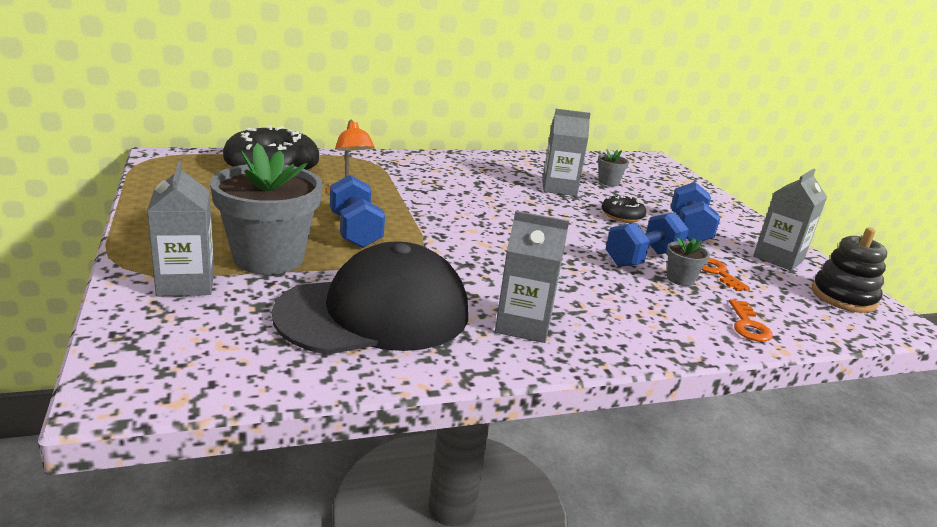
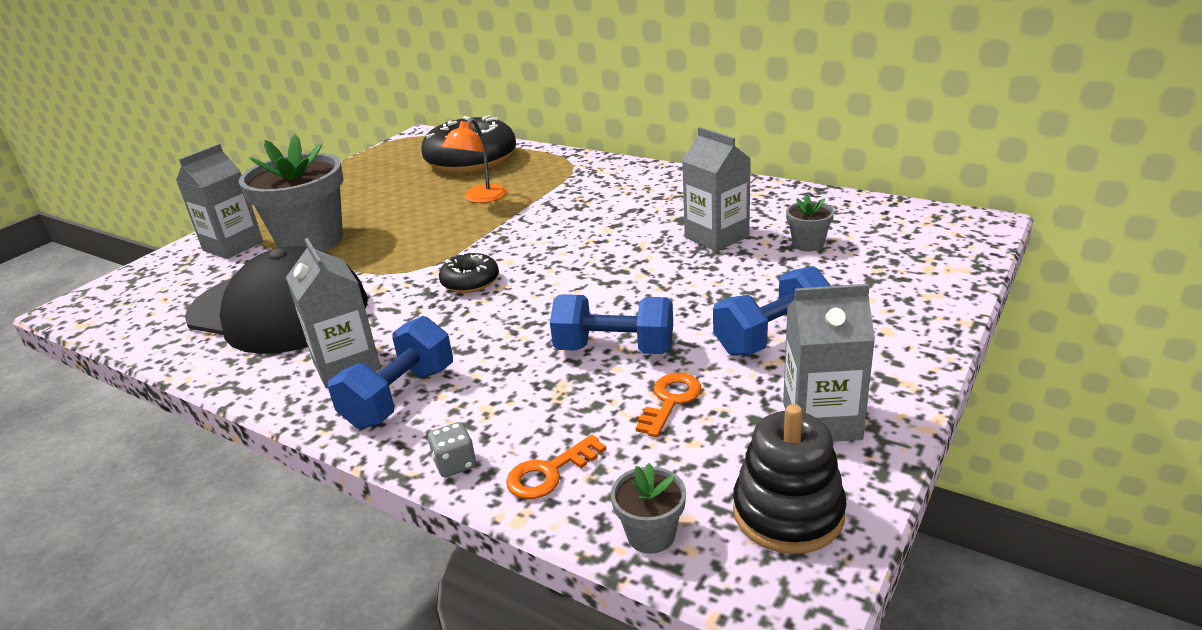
camera: 55 degrees right, 5 degrees up
blue dumbbell [330,175,385,248] -> blue dumbbell moved to [328,316,453,429]
black donut [602,196,646,223] -> black donut moved to [439,253,499,293]
grey flower pot [667,238,710,286] -> grey flower pot moved to [611,463,686,554]
none -> grey dice [428,422,476,477]

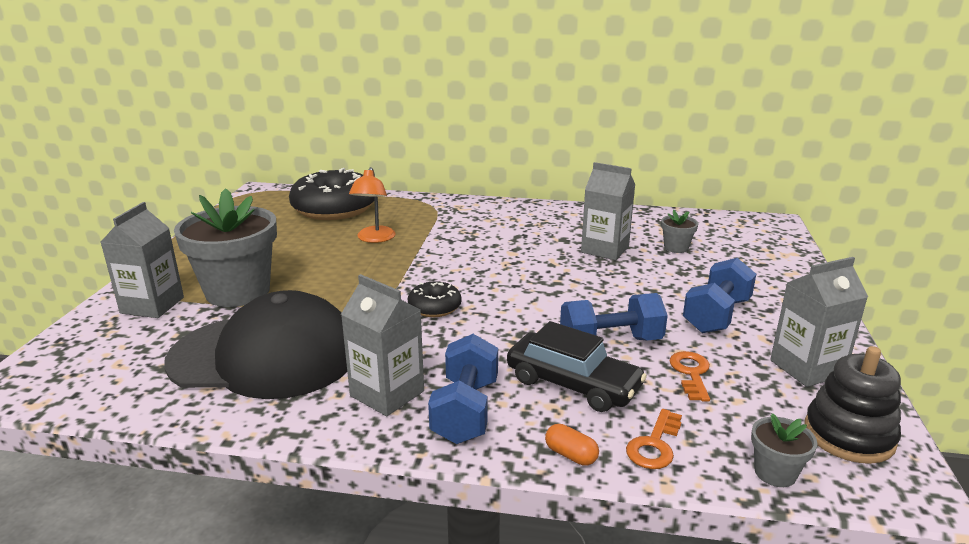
camera: 25 degrees left, 5 degrees down
grey dice [428,422,476,477] -> orange capsule [545,424,599,466]
none -> black car [507,321,647,412]

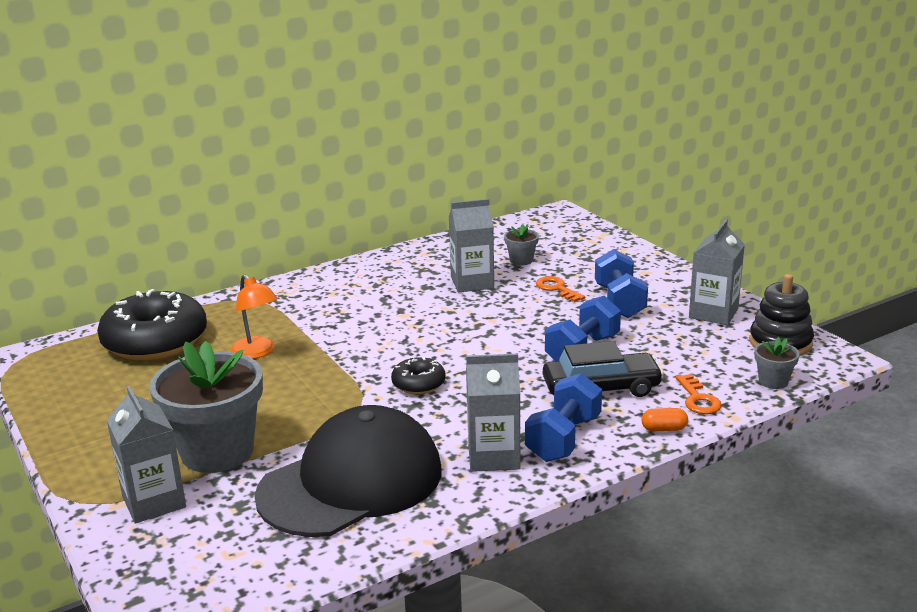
camera: 40 degrees left, 0 degrees up
blue dumbbell [428,334,498,444] -> blue dumbbell turned 60 degrees clockwise [525,373,602,462]
orange key [669,351,710,402] -> orange key moved to [536,276,585,302]

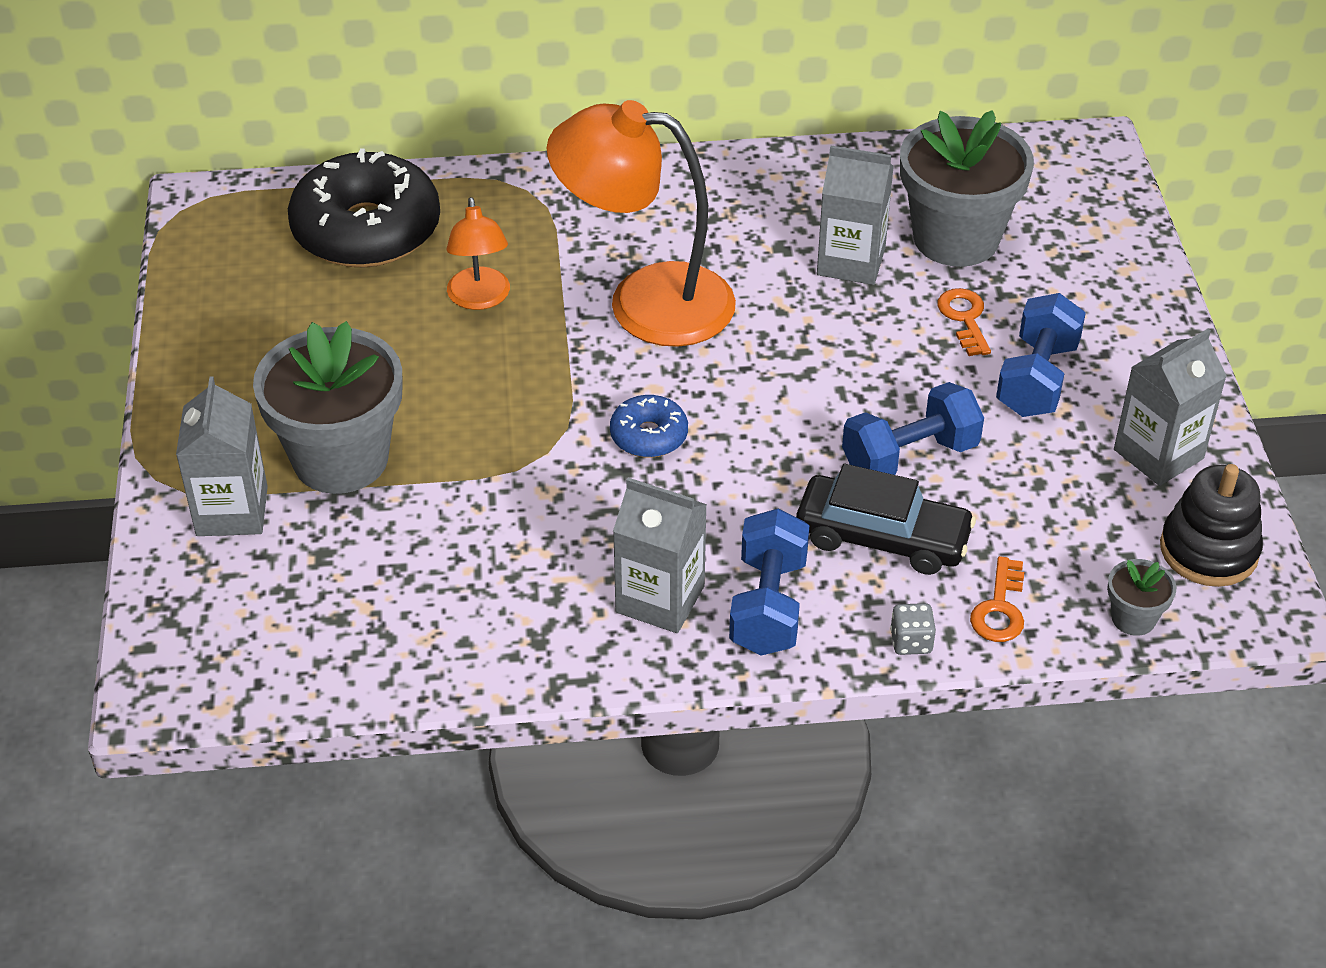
camera: 25 degrees right, 20 degrees up
black cap [255,405,441,537] -> none
black donut [391,357,446,394] -> blue donut [610,395,688,458]
grey flower pot [504,224,539,265] -> grey flower pot [900,110,1034,267], size x2.31
blue dumbbell [525,373,602,462] -> blue dumbbell turned 45 degrees counterclockwise [729,508,809,656]
orange capsule [641,408,688,431] -> grey dice [890,603,936,655]
none -> orange lamp [547,100,736,347]

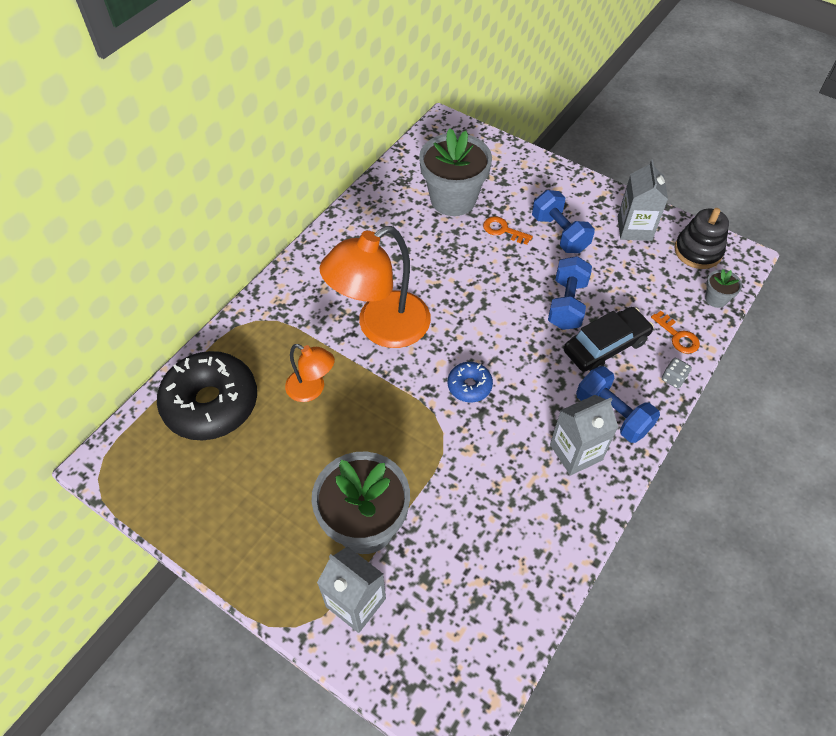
camera: 50 degrees left, 10 degrees up
grey carton [817,146,894,285] -> none

